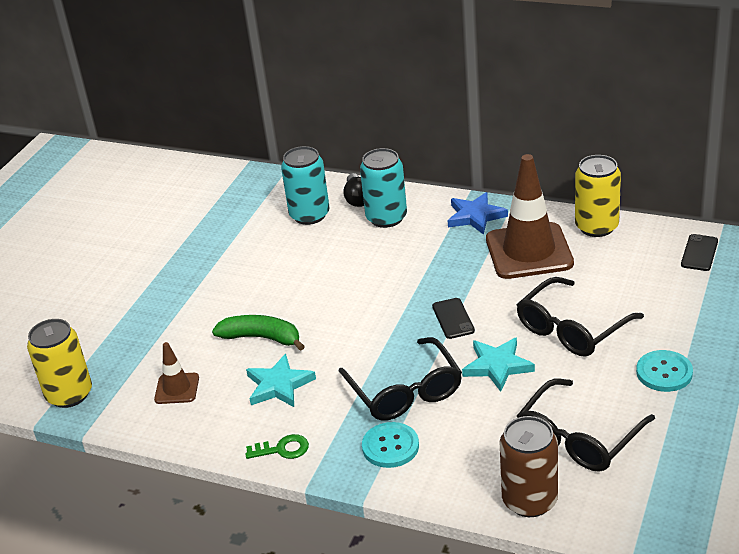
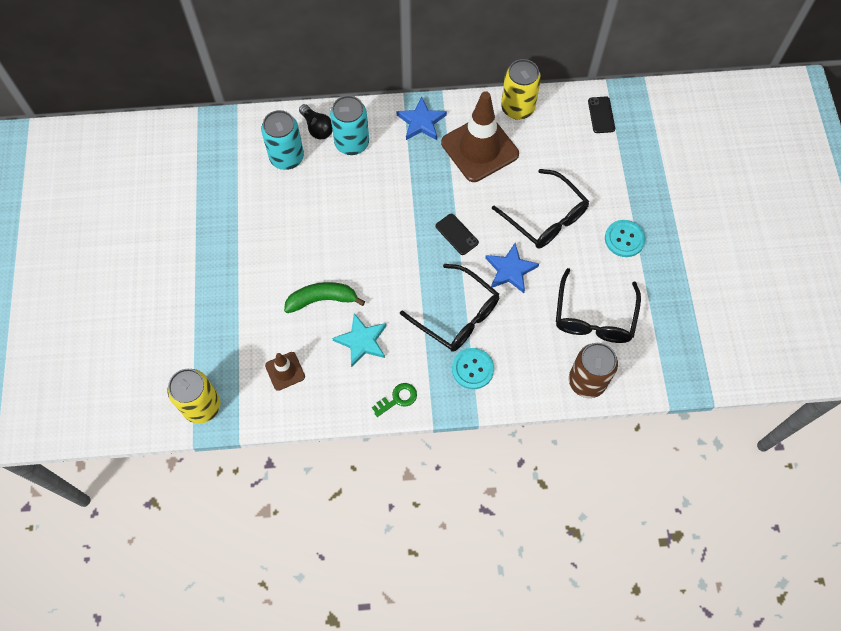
camera: 30 degrees left, 30 degrees up
turquoise star [462,338,535,392] -> blue star [485,243,539,293]
black glasses [517,277,644,357] -> black glasses turned 60 degrees counterclockwise [492,169,589,249]

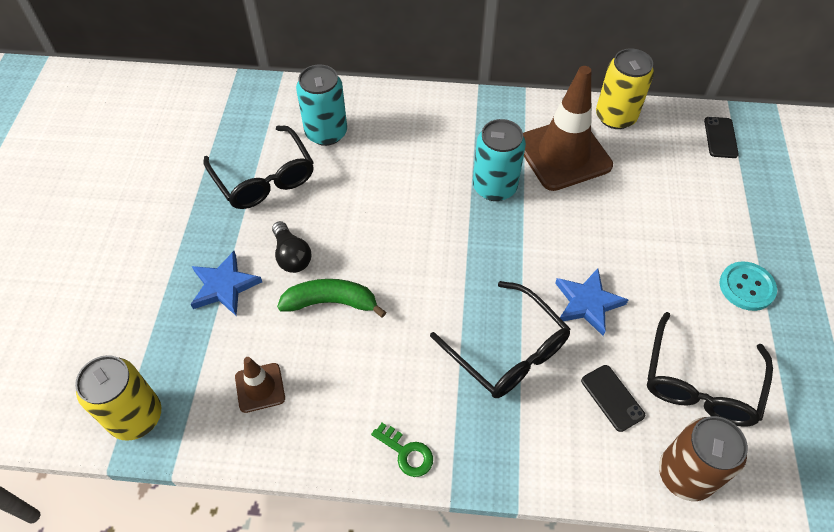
camera: 10 degrees right, 10 degrees down
black light bulb [299,104,333,139] -> black light bulb moved to [272,221,311,273]
turquoise can [330,95,369,155] -> turquoise can moved to [473,119,526,201]
turquoise star [332,313,386,367] -> none
green key [372,383,417,417] -> green key turned 60 degrees clockwise [371,423,433,477]
blue star [397,96,447,140] -> blue star moved to [191,251,262,316]
black phone [436,214,479,255] -> black phone moved to [581,365,645,432]
turquoise button [452,348,494,389] -> none
black glasses [492,169,589,249] -> black glasses moved to [203,126,314,209]

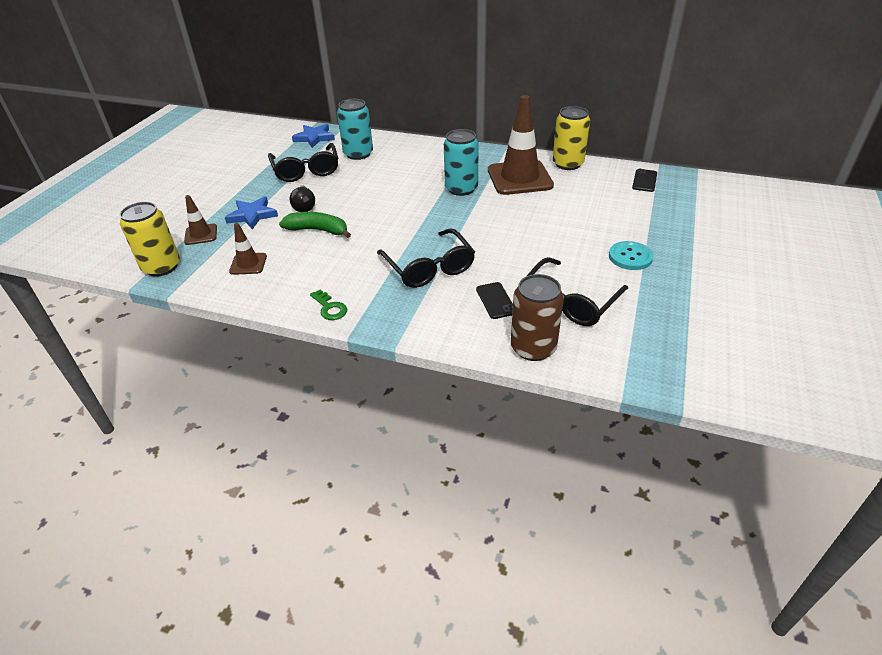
camera: 15 degrees right, 15 degrees down
blue star [555,268,628,336] -> blue star moved to [292,124,335,148]
none -> brown traffic cone [184,195,217,245]

